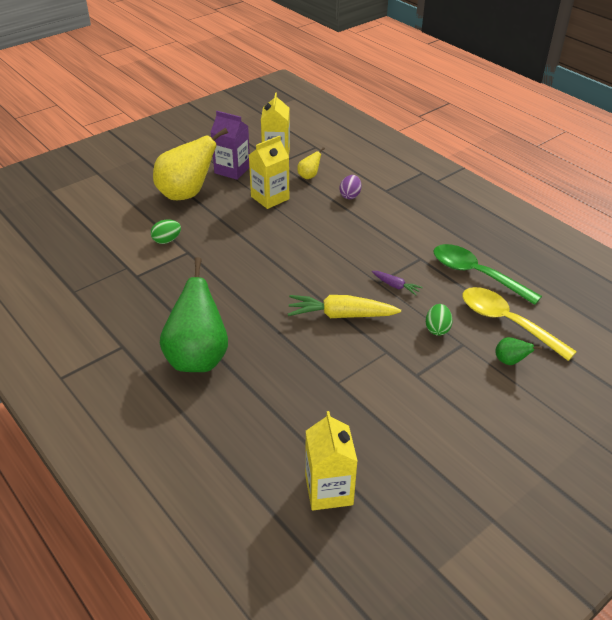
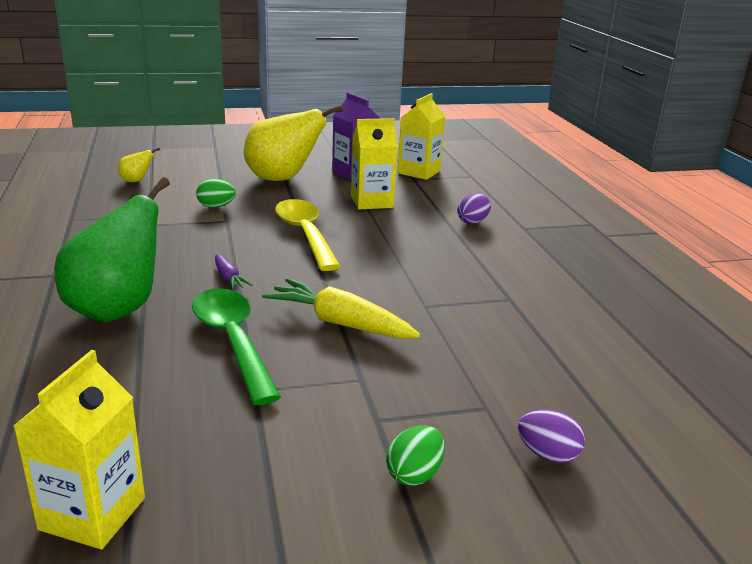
camera: 25 degrees right, 15 degrees down
yellow pear [297,147,325,179] -> yellow pear moved to [118,147,160,182]
purple carrot [372,271,423,296] -> purple carrot moved to [215,254,252,290]
green egg [426,304,453,336] -> green egg moved to [386,425,445,486]
green spoon [433,244,542,305] -> green spoon moved to [192,288,281,405]
yellow spoon [463,287,577,361] -> yellow spoon moved to [275,199,341,271]
green pear [495,337,543,365] -> purple egg [518,409,585,463]

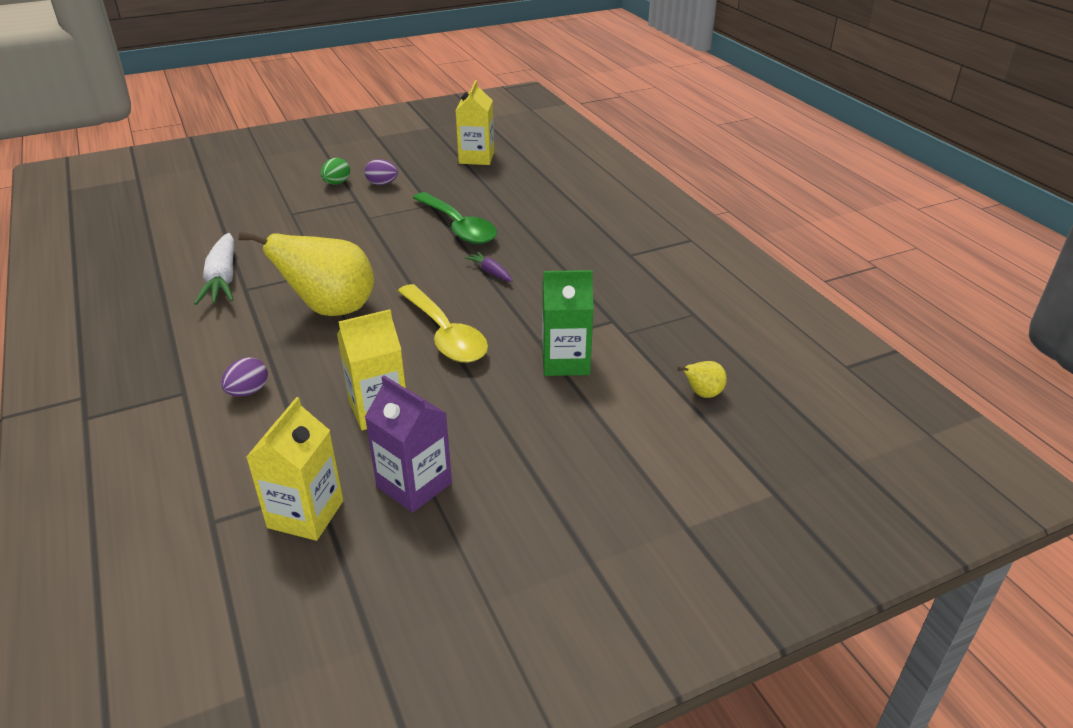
camera: 170 degrees right, 10 degrees up
green pear [55,177,170,322] -> none
green egg [196,178,236,208] -> green carton [542,270,594,376]
yellow pear [244,105,343,181] -> yellow pear moved to [239,231,375,316]
yellow carrot [262,278,420,339] -> none
purple egg [518,409,585,463] -> purple egg moved to [365,159,398,185]
none -> white carrot [194,233,234,305]

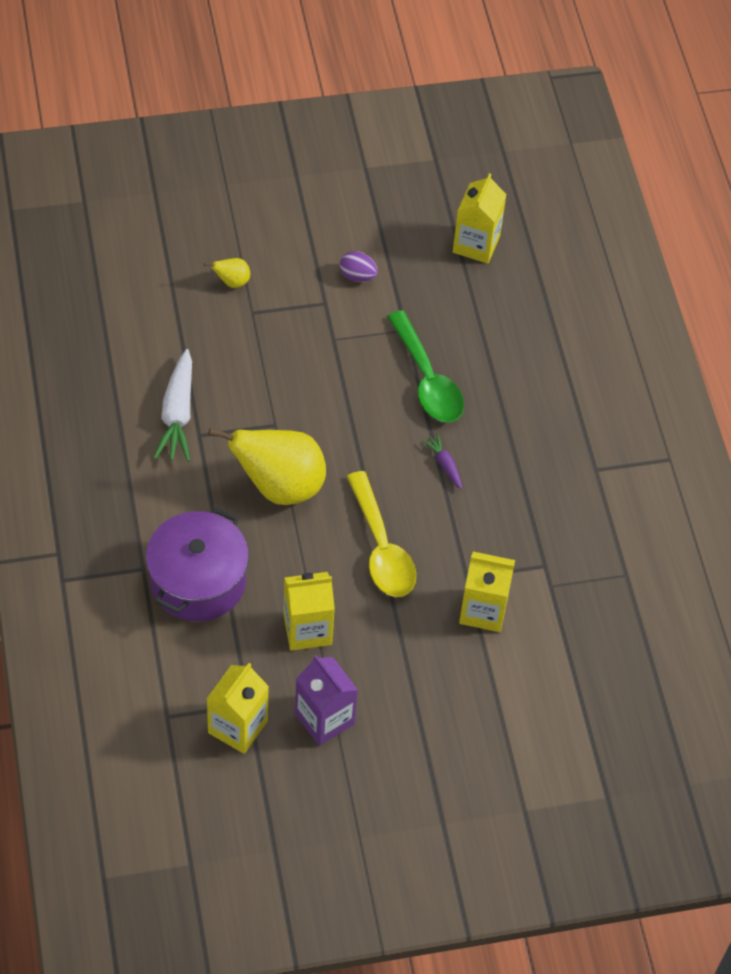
camera: 10 degrees right, 20 degrees up
purple egg [221,357,268,397] -> purple pot [146,508,249,621]
green egg [321,158,350,185] -> none
green carton [542,270,594,376] -> yellow carton [459,552,515,632]
yellow pear [677,361,727,398] -> yellow pear moved to [204,258,250,288]

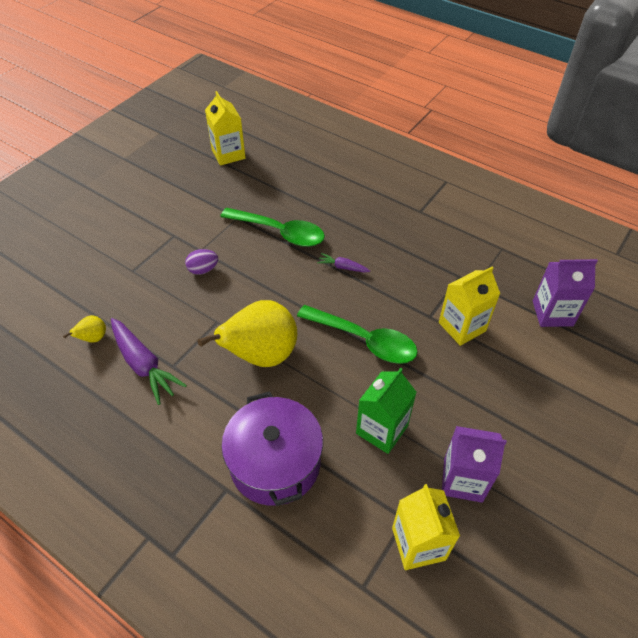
camera: 40 degrees left, 5 degrees down
white carrot [154,349,192,462] -> purple carrot [111,318,187,405]
yellow pear [204,258,250,288] -> yellow pear moved to [63,315,106,343]
yellow carton [283,572,335,651] -> green carton [356,368,417,454]
purple egg [340,251,378,282] -> purple egg moved to [185,249,218,275]
yellow spoon [346,471,416,597] -> green spoon [297,305,418,364]
none -> purple carton [533,259,598,327]

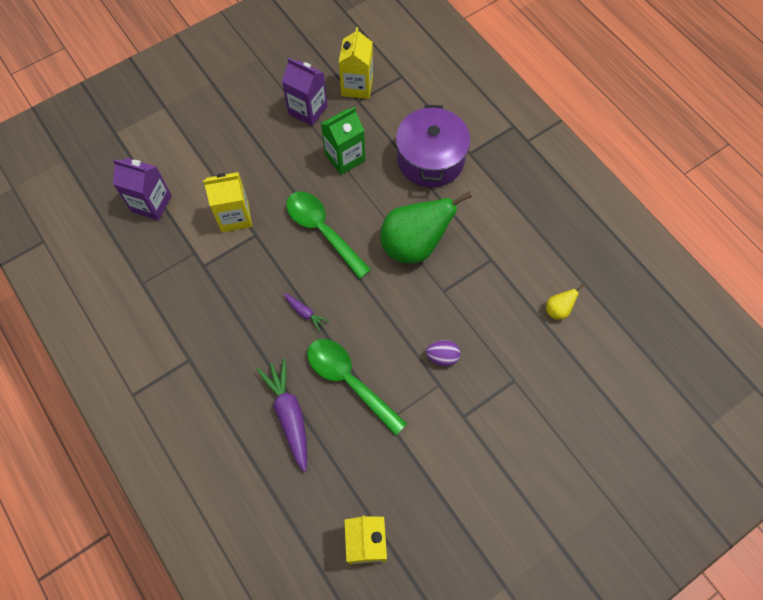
camera: 160 degrees left, 15 degrees up
purple carrot [111,318,187,405] -> purple carrot moved to [256,358,307,472]
yellow pear [197,300,297,367] -> green pear [380,191,472,263]

